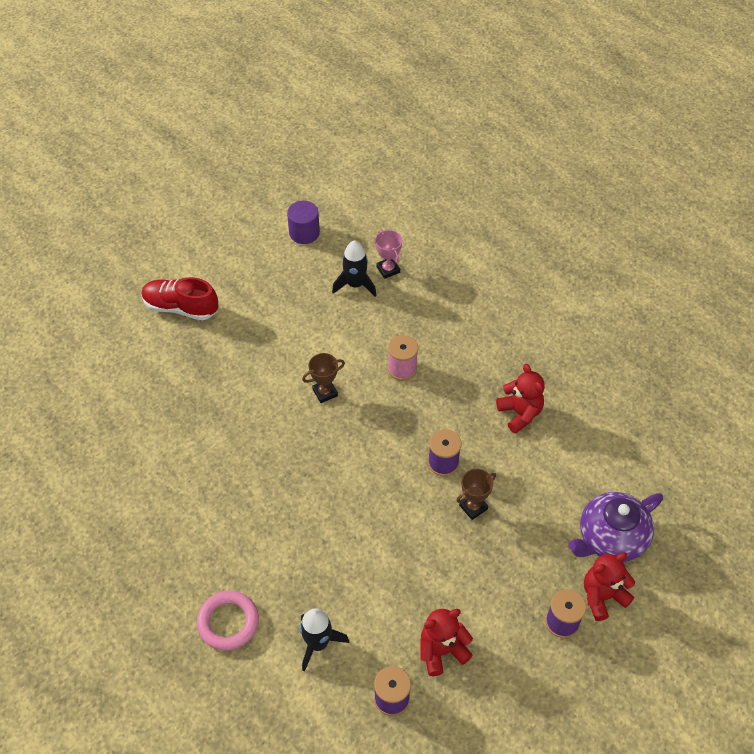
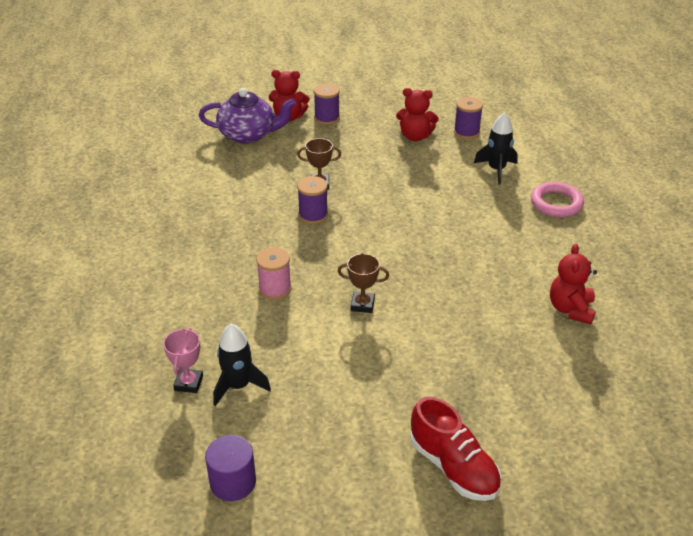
camera: 145 degrees left, 15 degrees down
red teddy bear [496,364,545,434] -> red teddy bear moved to [550,244,597,325]

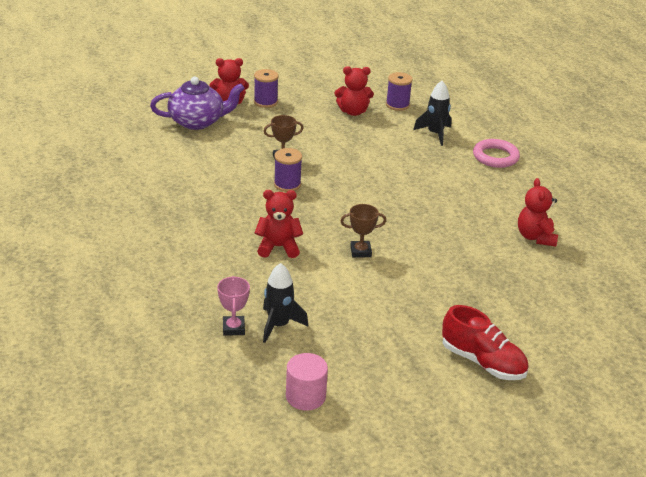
camera: 15 degrees left, 5 degrees down
purple cylinder [205,435,256,501] -> pink cylinder [286,353,328,410]
pink spool [256,247,291,300] -> red teddy bear [255,190,303,258]

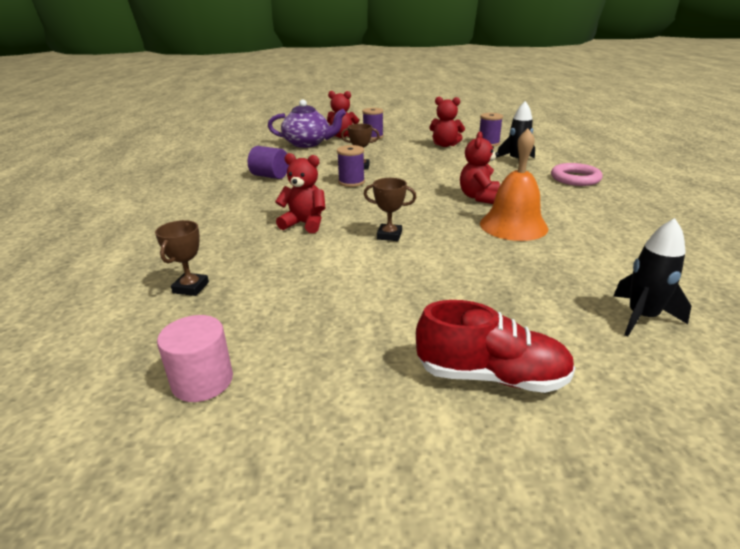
camera: 20 degrees right, 5 degrees down
pink trophy [217,276,250,336] -> brown trophy [155,220,209,296]
black rocket [263,263,308,343] -> black rocket moved to [613,218,691,337]
red shoe [442,305,529,380] -> red shoe turned 45 degrees counterclockwise [416,300,575,393]
red teddy bear [518,178,558,247] -> red teddy bear moved to [460,132,500,204]
none -> purple cylinder [248,146,289,179]
none -> orange bell [480,129,548,241]

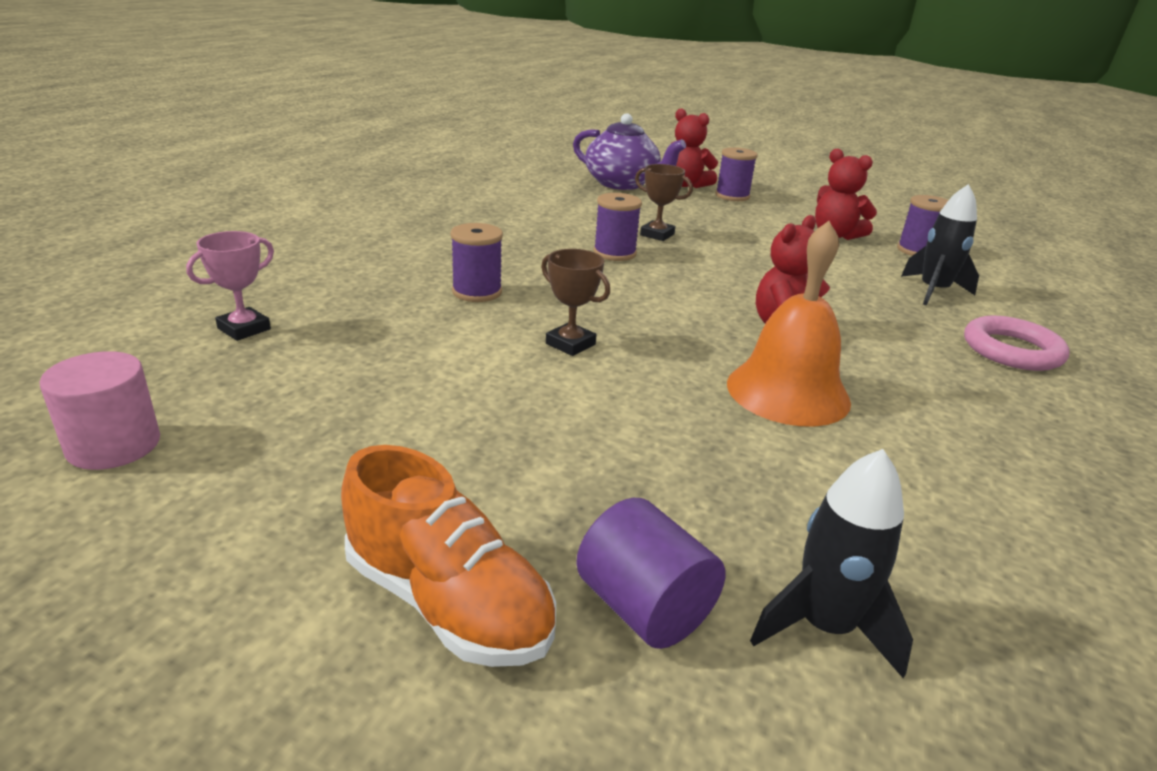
camera: 25 degrees right, 0 degrees up
brown trophy [155,220,209,296] -> pink trophy [186,231,274,341]
purple cylinder [248,146,289,179] -> purple cylinder moved to [576,498,726,649]
red teddy bear [275,153,325,233] -> purple spool [450,223,503,302]
red shoe [416,300,575,393] -> orange shoe [341,445,556,667]

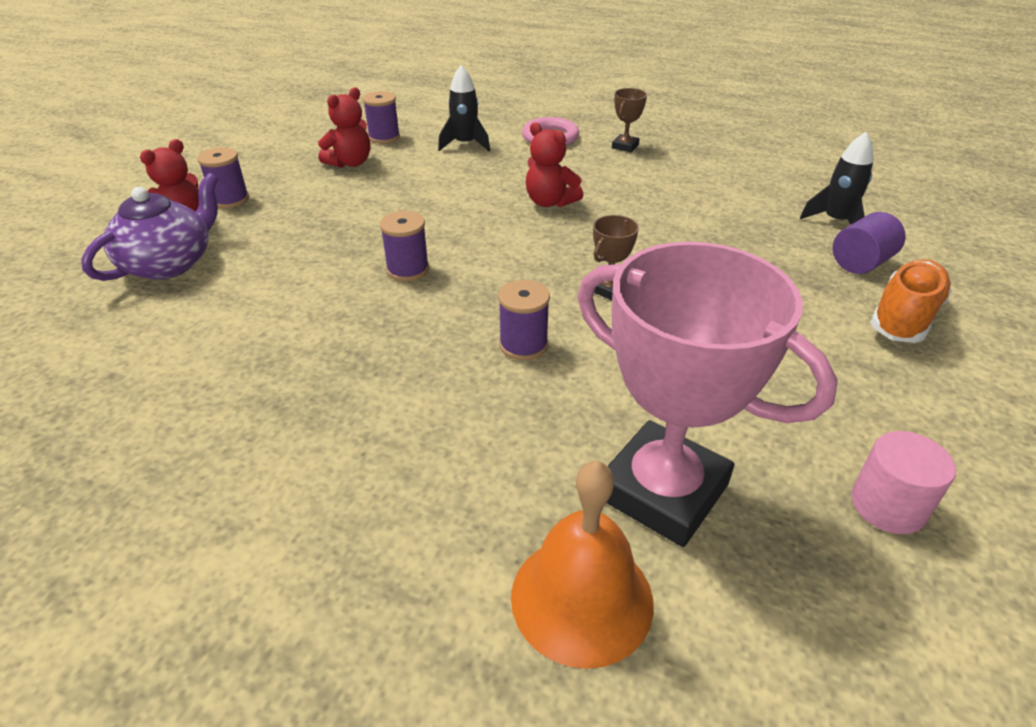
camera: 90 degrees left, 10 degrees up
pink trophy [186,231,274,341] -> pink trophy [577,242,838,547], size x2.45
brown trophy [635,164,693,241] -> brown trophy moved to [612,88,647,152]
orange bell [727,221,851,427] -> orange bell moved to [511,461,654,669]

